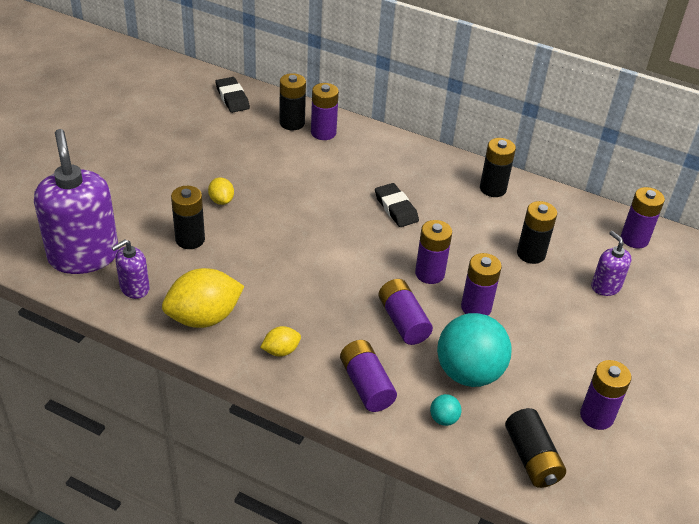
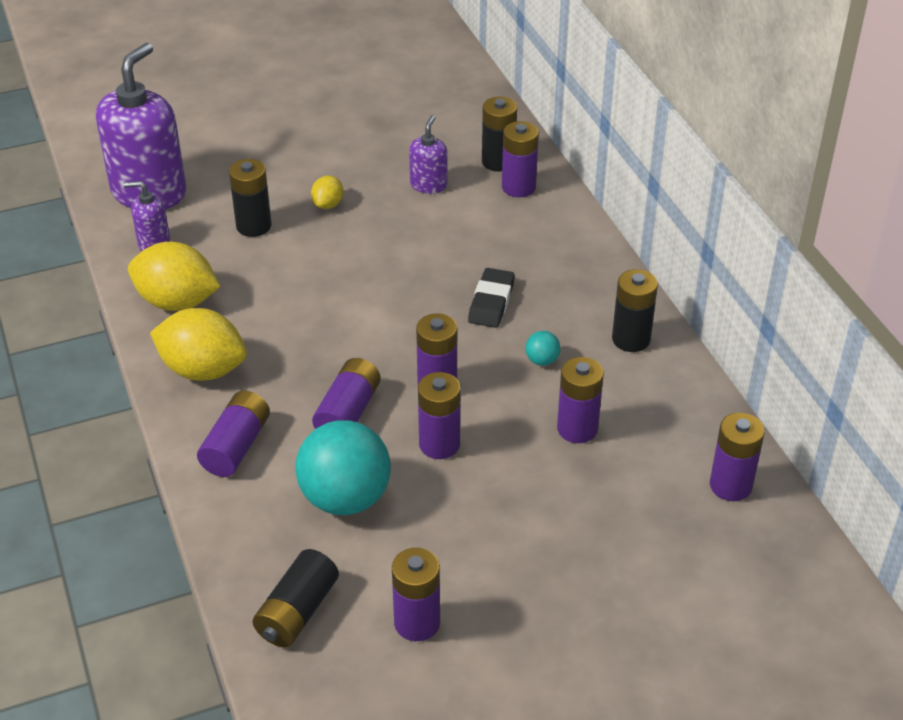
camera: 45 degrees right, 0 degrees up
black eraser [216,77,250,113] -> none
yellow lemon [260,326,301,357] -> yellow lemon [150,308,247,381], size x2.01
turquoise ball [430,394,461,426] -> turquoise ball moved to [525,331,561,366]
black battery [517,201,557,264] -> purple battery [557,357,604,443]
purple soap dispenser [591,231,632,296] -> purple soap dispenser moved to [409,115,447,194]

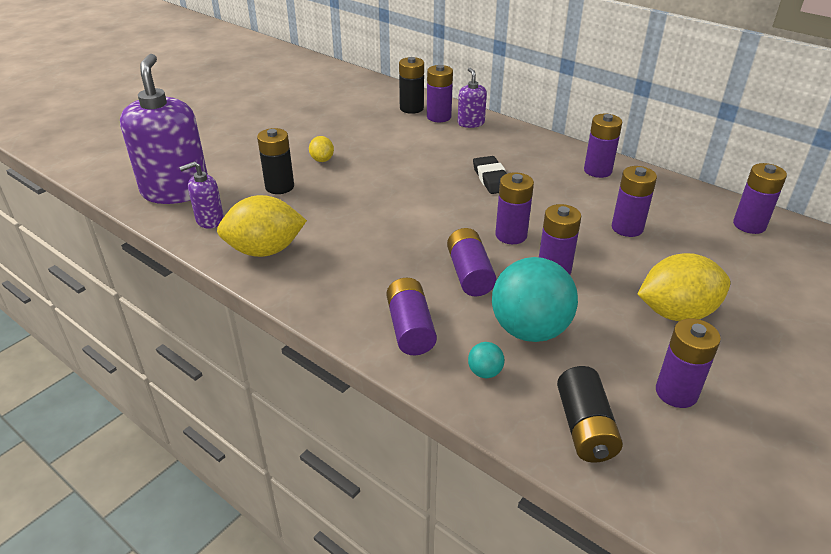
camera: 30 degrees left, 5 degrees down
yellow lemon [150,308,247,381] -> yellow lemon moved to [637,253,730,321]
purple soap dispenser [409,115,447,194] -> purple soap dispenser moved to [458,68,487,128]
turquoise ball [525,331,561,366] -> turquoise ball moved to [468,342,505,378]
black battery [612,269,658,352] -> purple battery [584,114,622,178]

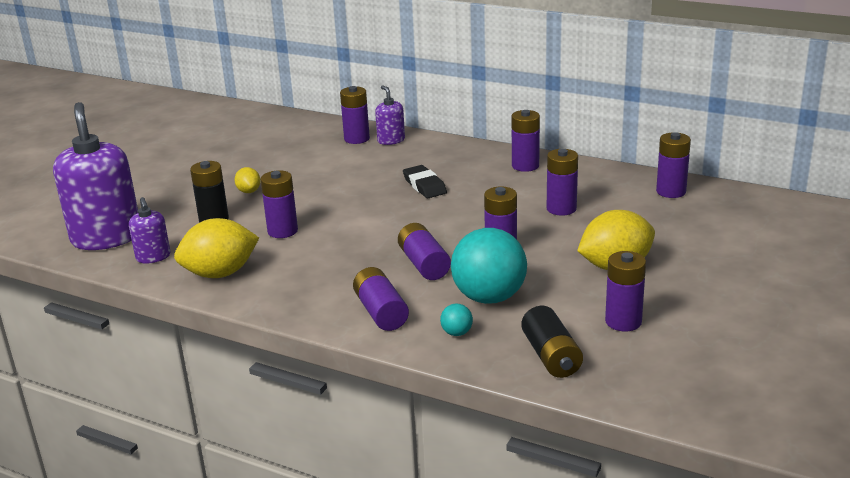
camera: 10 degrees left, 10 degrees down
purple soap dispenser [179,162,224,229] -> purple soap dispenser turned 75 degrees counterclockwise [129,197,171,264]
black battery [399,57,424,114] -> none
purple battery [495,172,534,244] -> purple battery moved to [260,170,298,238]

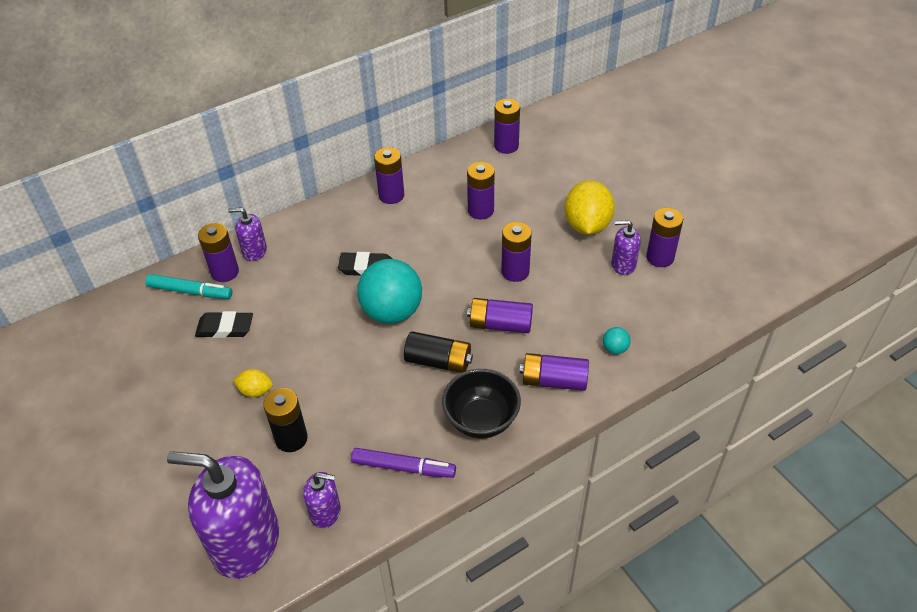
camera: 60 degrees left, 20 degrees up
yellow lemon [174,218,259,278] -> purple marker [351,448,456,478]
purple battery [260,170,298,238] -> none
turquoise ball [451,228,527,304] -> turquoise ball moved to [357,259,422,324]
black battery [521,306,583,378] -> black battery moved to [404,331,473,373]
none -> turquoise marker [145,274,233,299]
none -> black eraser [195,311,253,338]
none -> black bowl [442,369,521,438]
none -> purple soap dispenser [611,220,641,275]

